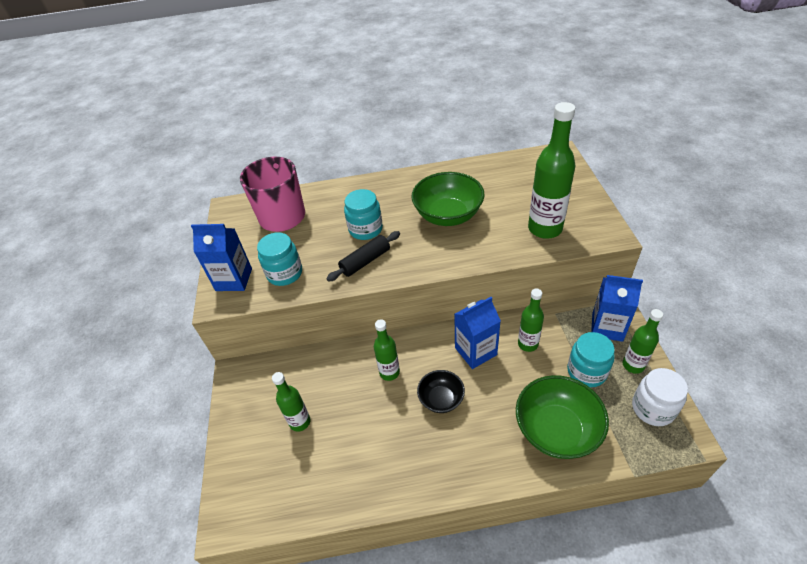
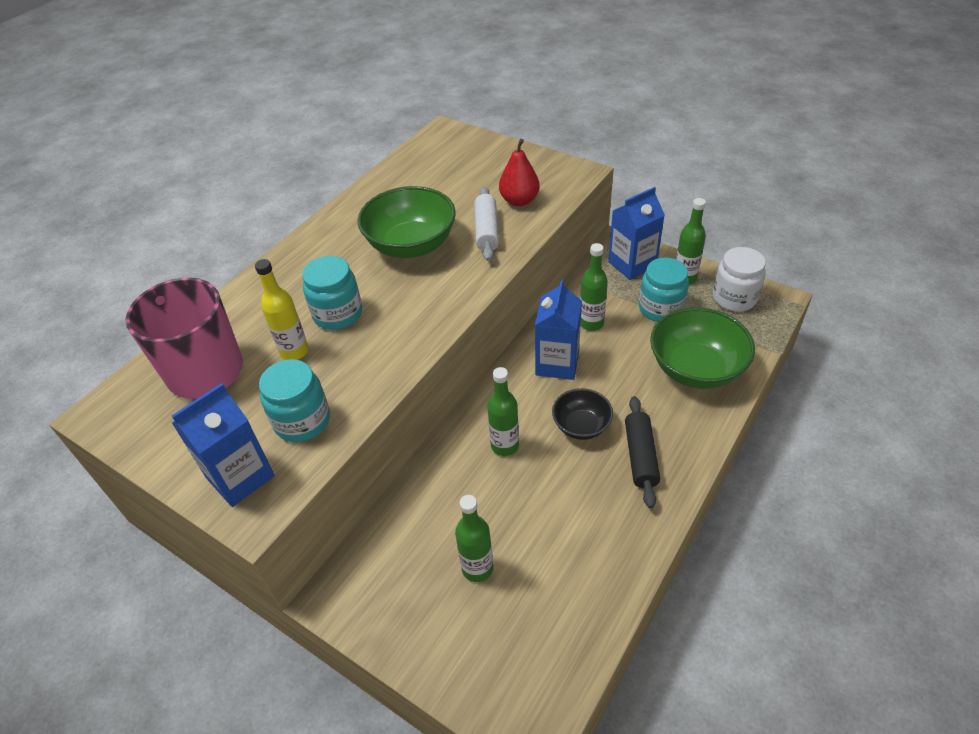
camera: 50 degrees left, 0 degrees up
black rolling pin [326,231,400,282] -> black rolling pin moved to [625,396,660,508]
green bottle [528,102,575,239] -> red pear [499,139,540,206]
none -> yellow bottle [255,259,309,360]
none -> white rolling pin [474,187,499,261]

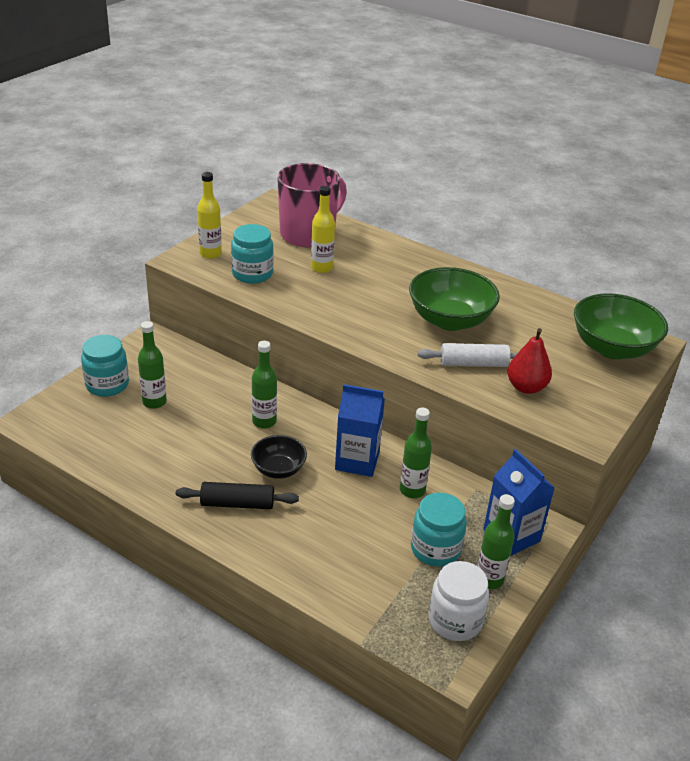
camera: 85 degrees right, 10 degrees down
blue carton [172,383,275,507] -> yellow bottle [197,172,222,259]
turquoise jar [302,256,362,330] -> turquoise jar moved to [81,335,129,397]
green bowl [650,307,755,389] -> green bowl moved to [574,293,668,359]

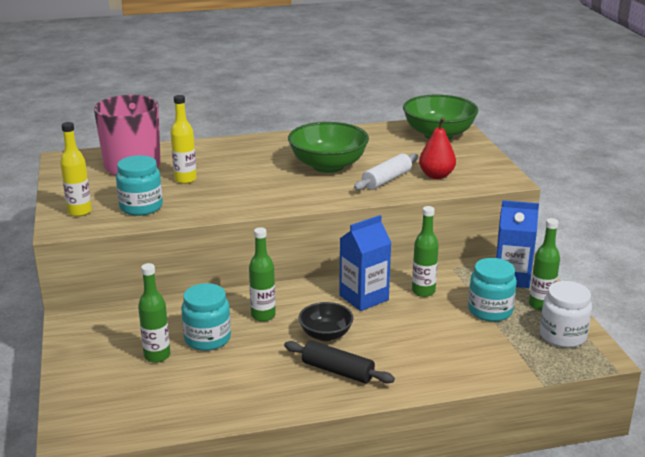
camera: 45 degrees left, 10 degrees down
turquoise jar [81,335,129,397] -> turquoise jar moved to [181,283,231,351]
black rolling pin [176,482,299,509] -> black rolling pin turned 75 degrees clockwise [284,341,395,384]

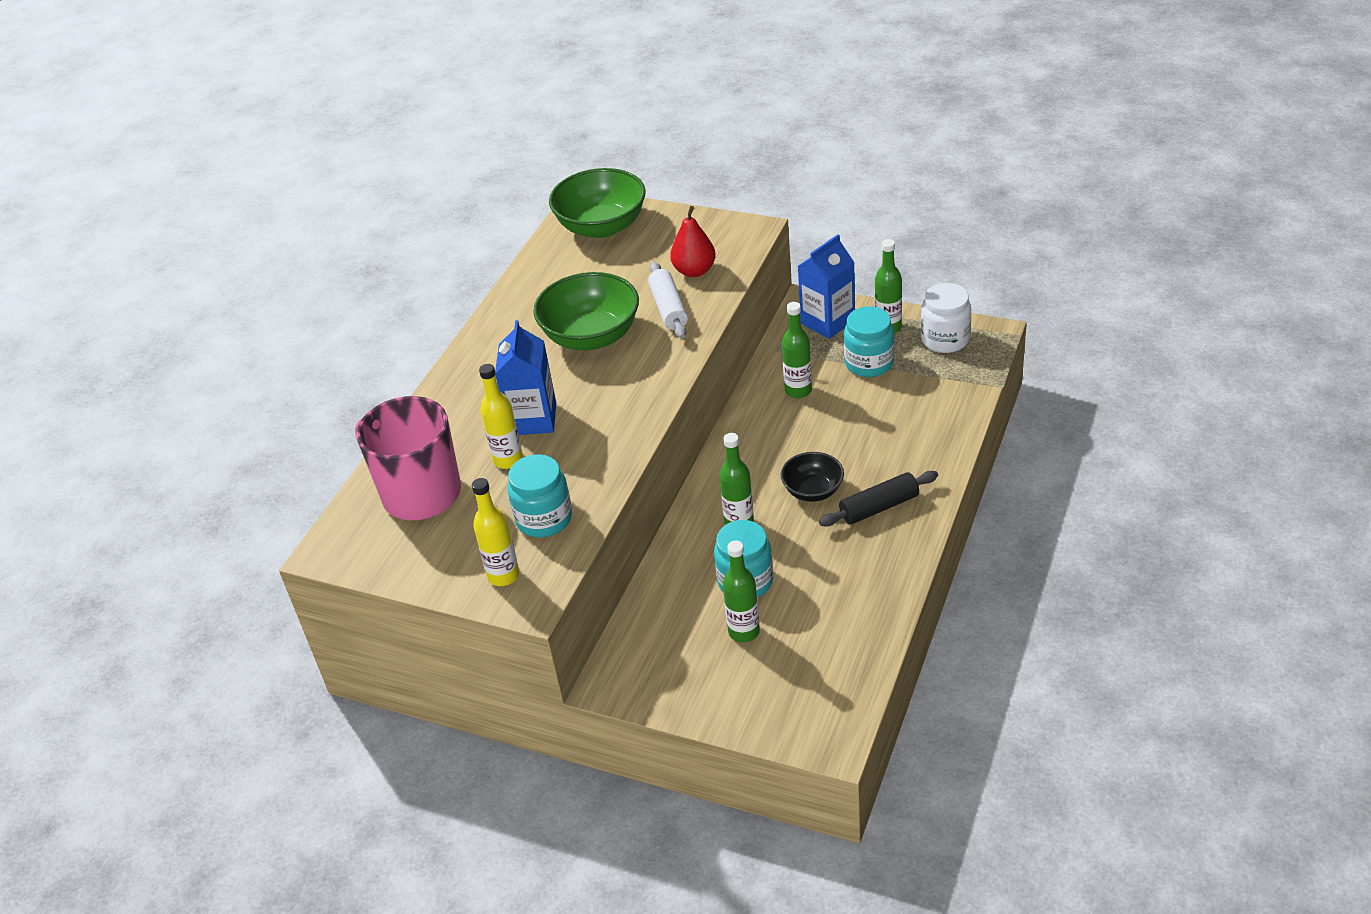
camera: 50 degrees left, 15 degrees up
blue carton [339,215,391,311] -> blue carton moved to [495,320,556,435]

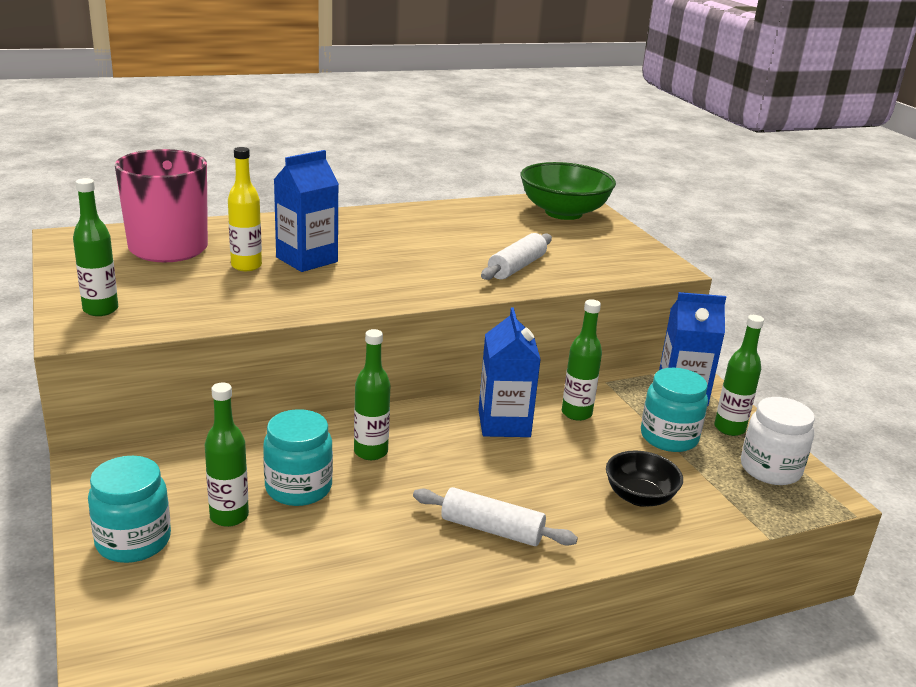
camera: 40 degrees right, 15 degrees down
yellow bottle [472,478,519,586] -> green bottle [73,178,118,316]
turquoise jar [508,454,572,537] -> turquoise jar moved to [88,456,171,563]
green bowl [533,272,639,350] -> none
red pear [670,206,716,277] -> none
black bowl [781,452,844,502] -> black bowl moved to [606,451,683,507]
black rolling pin [819,471,938,527] -> white rolling pin [413,487,578,546]
none -> blue carton [478,307,541,437]

